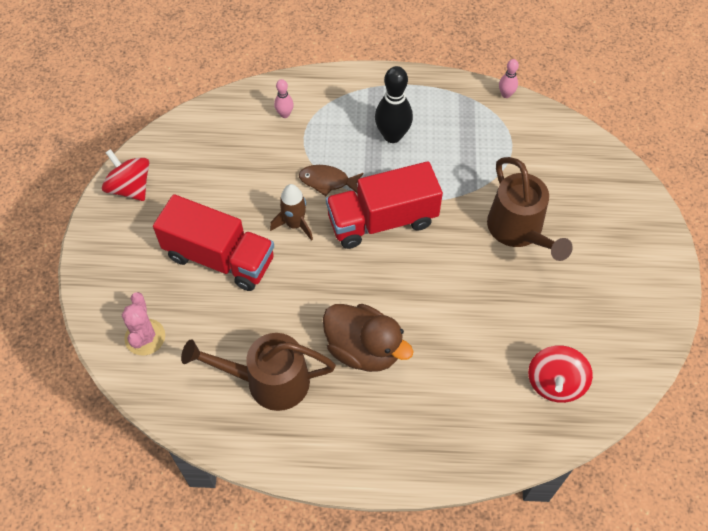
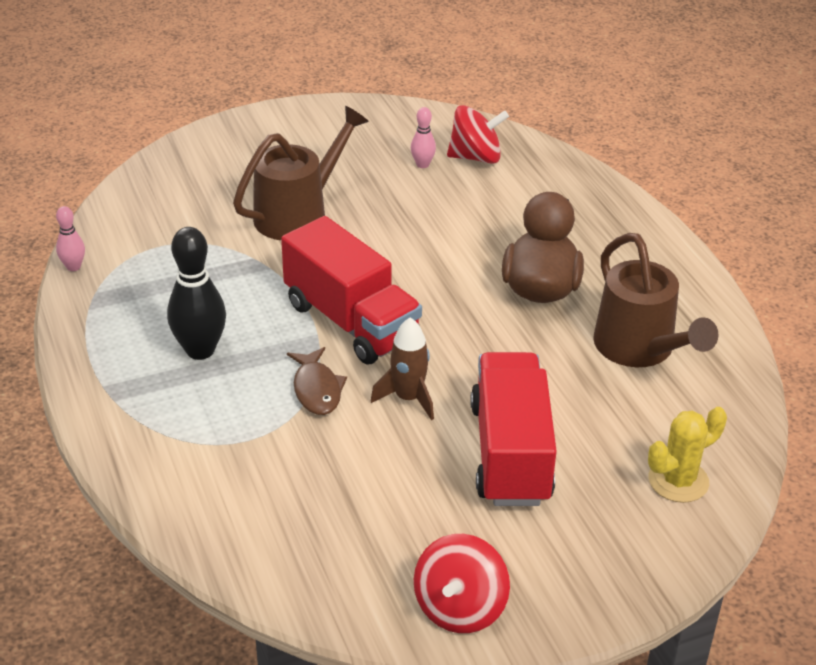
camera: 115 degrees left, 20 degrees down
pink cactus [122,292,165,355] -> yellow cactus [648,407,727,503]
pink bowling pin [274,79,294,118] -> pink bowling pin moved to [411,107,436,168]

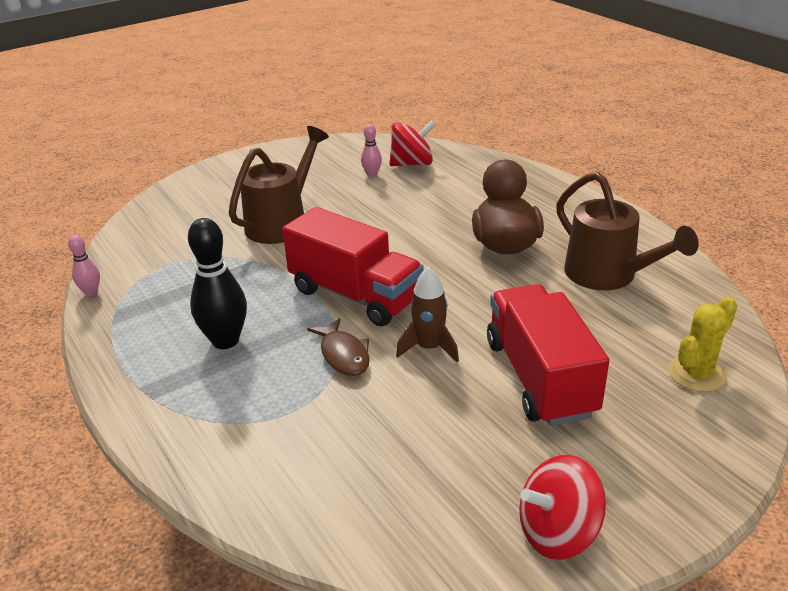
camera: 10 degrees left, 5 degrees down
red spinning top [414,534,510,633] -> red spinning top turned 60 degrees clockwise [519,455,606,560]

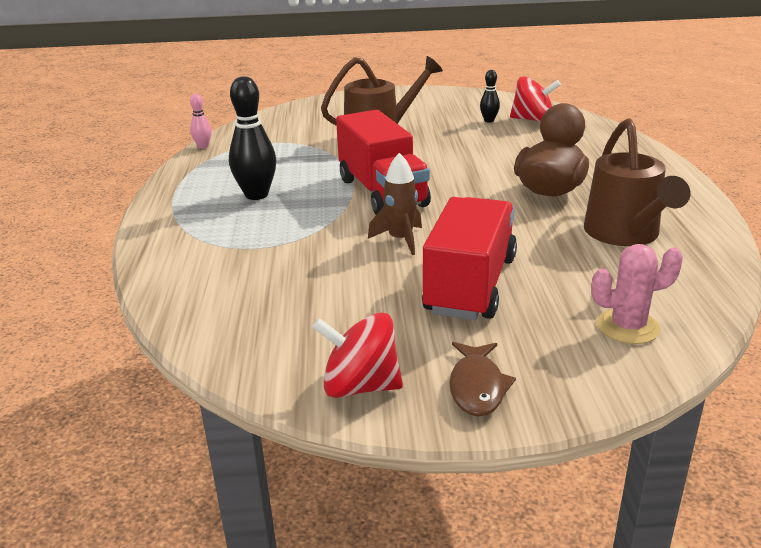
camera: 30 degrees right, 5 degrees down
brown fish [307,318,370,376] -> brown fish moved to [449,342,516,417]
pink bowling pin [361,124,382,177] -> black bowling pin [480,70,500,122]
yellow cactus [669,297,737,392] -> pink cactus [591,244,683,344]

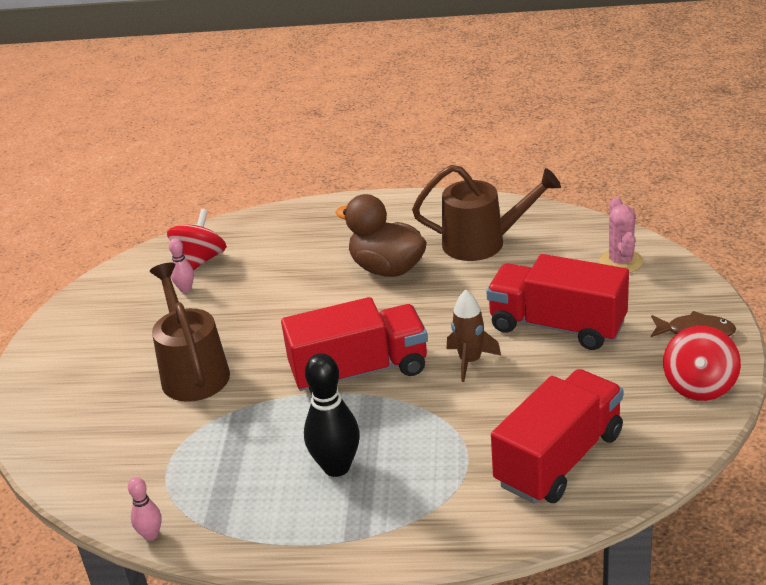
camera: 80 degrees left, 5 degrees up
black bowling pin [480,70,500,122] -> pink bowling pin [169,238,194,293]
none -> red truck [491,369,623,504]

